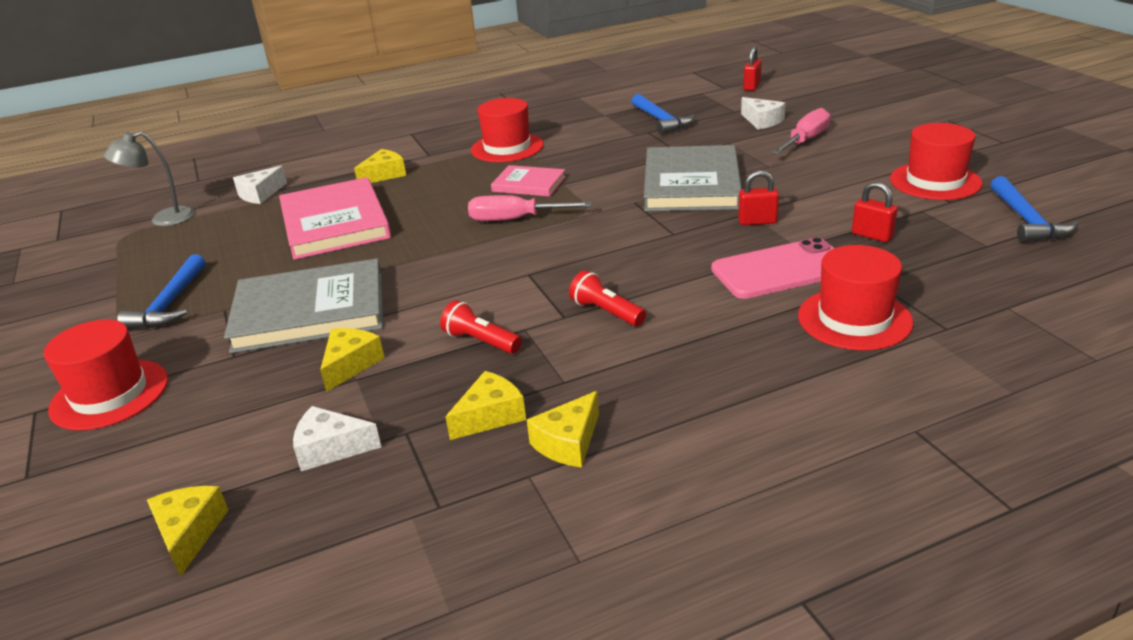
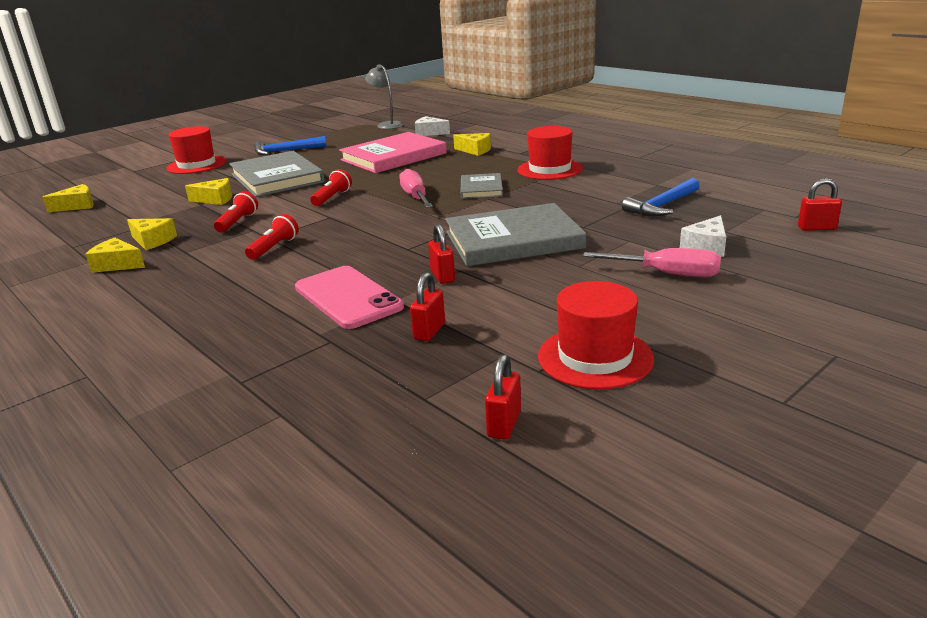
camera: 70 degrees right, 5 degrees down
white cheese [293,406,381,471] -> none
pink book [491,165,566,197] -> grey book [460,173,503,199]
red hat [798,245,913,351] -> none
blue hammer [990,176,1078,243] -> red padlock [485,354,521,440]
none -> red flashlight [310,169,352,206]

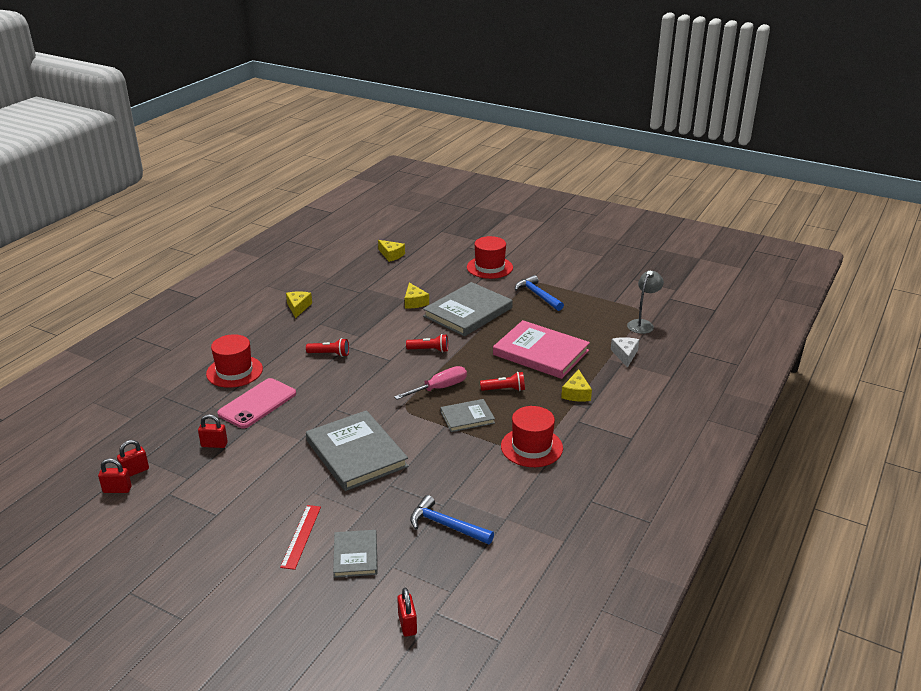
camera: 70 degrees right, 5 degrees up
yellow cheese [127,218,177,250] -> none
red flashlight [214,191,258,232] -> red flashlight moved to [480,372,525,391]
red padlock [428,224,455,284] -> red padlock moved to [117,440,149,477]
red hat [538,281,654,389] -> red hat moved to [206,334,263,388]
pink screwdriver [583,248,721,277] -> red ruler [280,505,321,570]
white cheese [680,215,726,257] -> grey book [333,530,378,578]

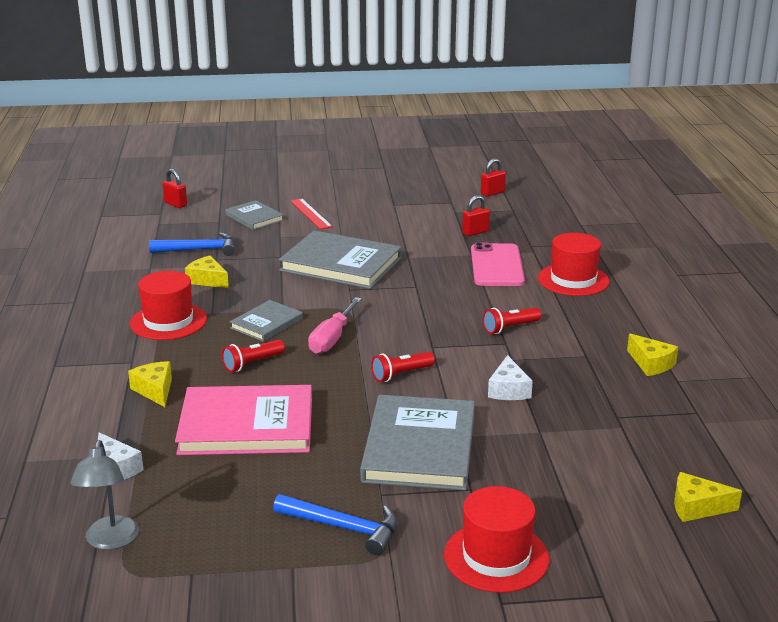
camera: 145 degrees right, 5 degrees down
red padlock [117,440,149,477] -> none
yellow cheese [405,283,429,308] -> yellow cheese moved to [185,256,229,288]
none -> white cheese [488,355,533,400]

